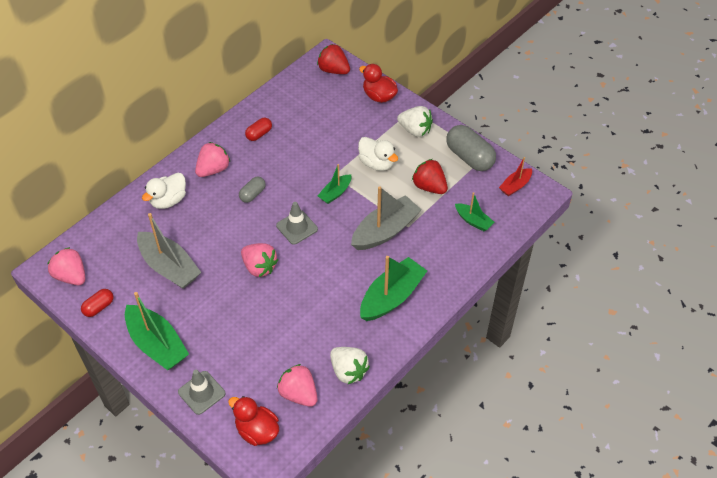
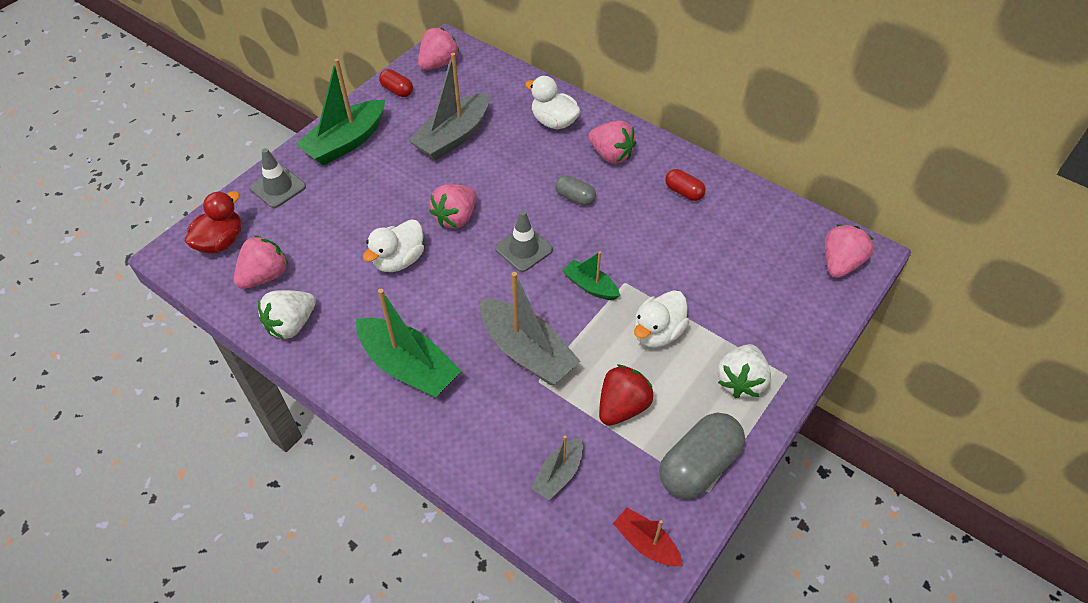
camera: 85 degrees right, 0 degrees up
red strawberry [317,44,350,74] -> pink strawberry [825,224,873,278]
red duck [359,64,398,103] -> none
green boat [455,192,494,231] -> grey boat [531,435,583,500]
none -> white duck [363,220,424,272]

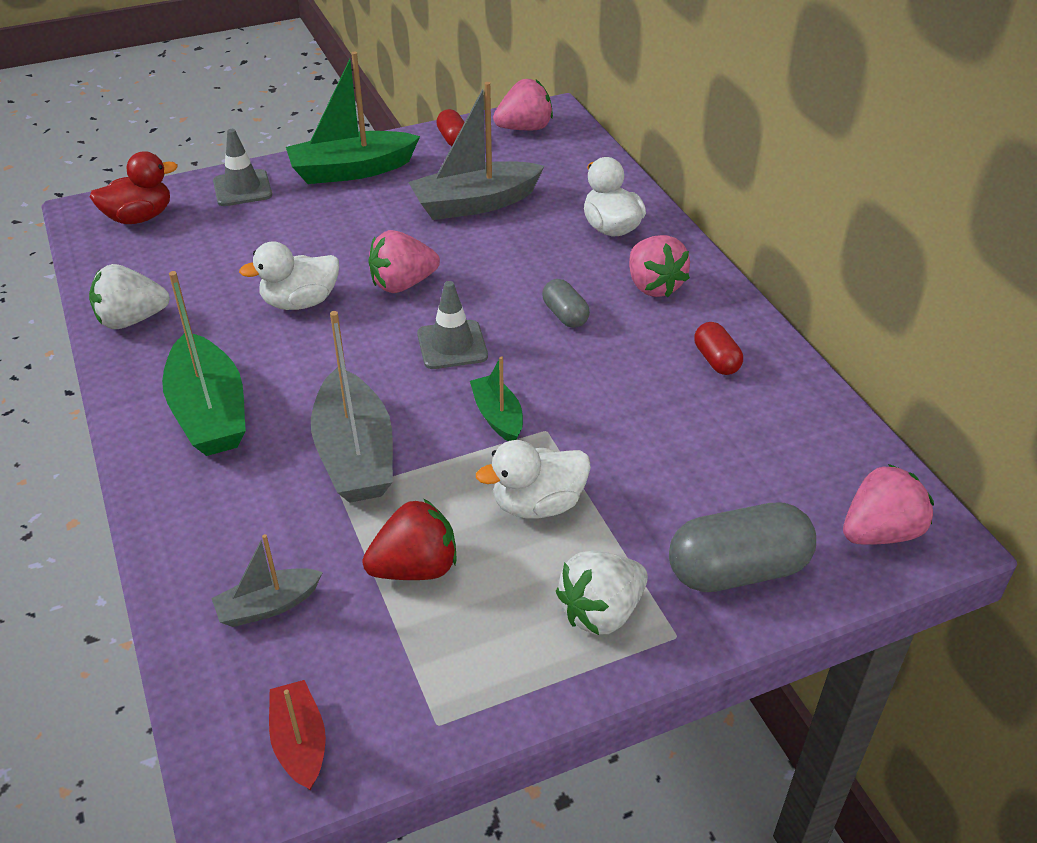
camera: 30 degrees right, 10 degrees down
pink strawberry [234,236,288,289] -> none
grey capsule [659,412,745,499] -> grey capsule moved to [669,502,816,592]

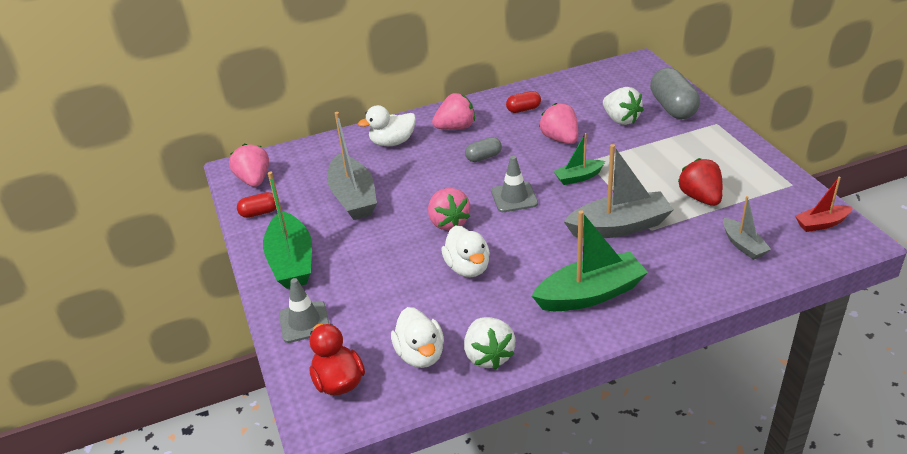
camera: 85 degrees left, 5 degrees down
white duck [476,440,591,519] -> white duck moved to [391,307,444,368]
white strawberry [556,551,648,635] -> white strawberry moved to [603,87,644,125]
pink strawberry [843,464,934,545] -> pink strawberry moved to [539,103,578,144]

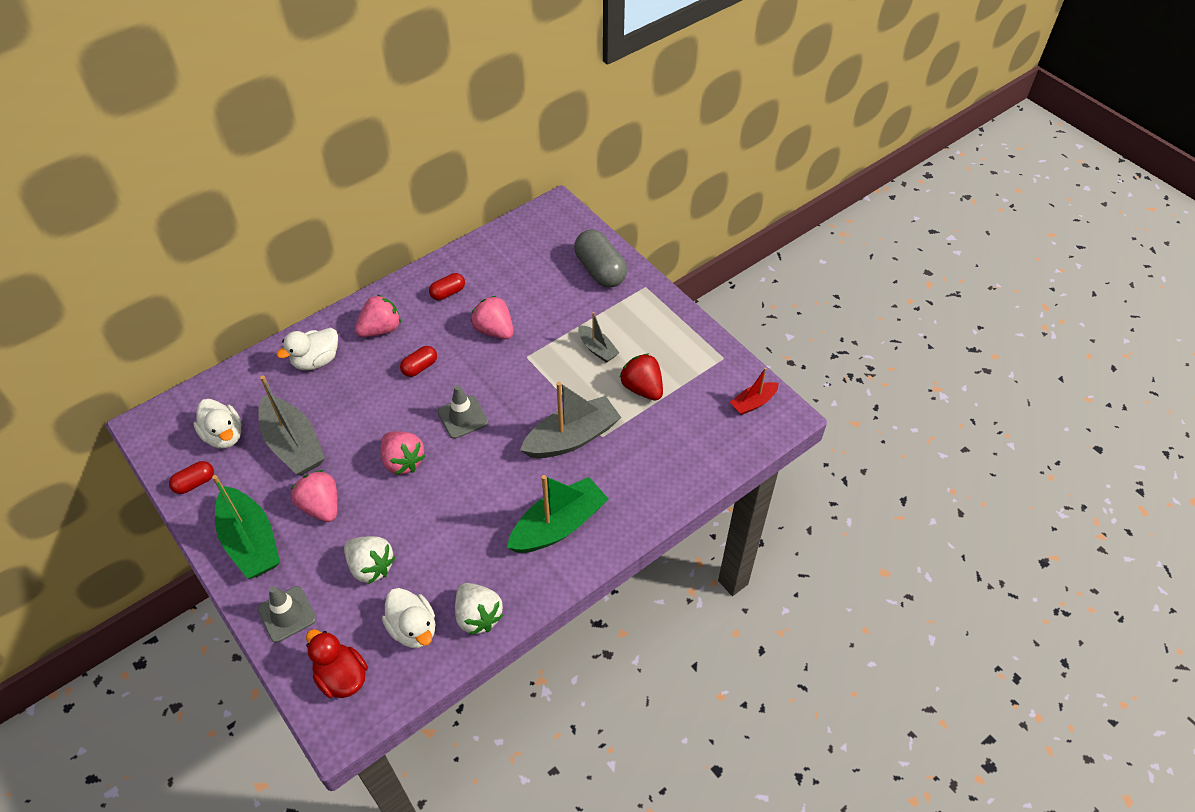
camera: 20 degrees left, 15 degrees up
pink strawberry [229,144,269,187] -> pink strawberry moved to [291,470,338,522]
white duck [441,226,490,277] -> white duck moved to [193,399,241,449]
grey capsule [465,137,502,162] -> red capsule [400,346,437,377]
green boat [553,133,605,185] -> none
white strawberry [603,87,644,125] -> white strawberry moved to [344,536,395,584]
grey boat [723,196,771,260] -> grey boat moved to [578,312,619,363]

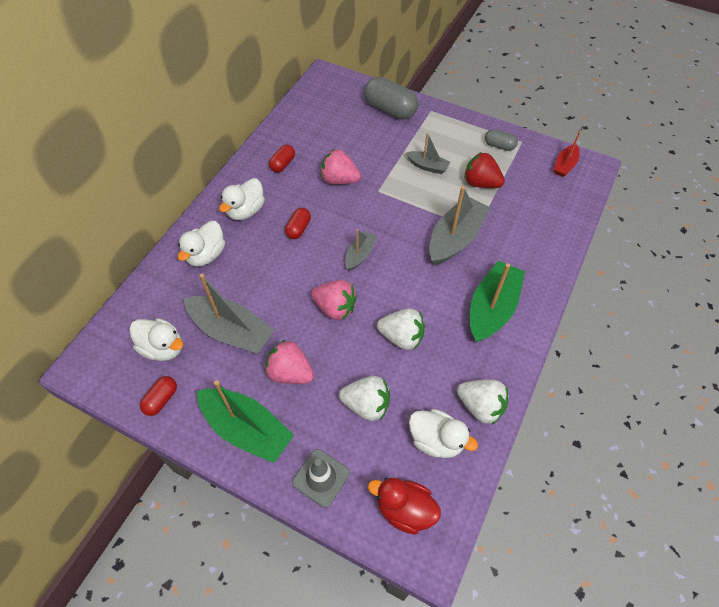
camera: 25 degrees left, 5 degrees up
pink strawberry [355,294,401,337] -> white duck [219,178,265,220]
grey traffic cone [438,385,488,439] -> grey boat [345,229,377,271]
none -> white strawberry [377,308,425,350]
none -> grey capsule [485,129,518,151]

